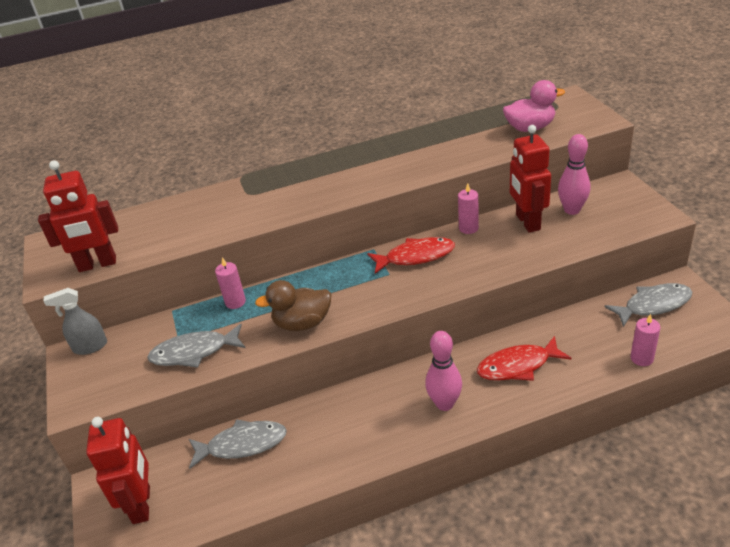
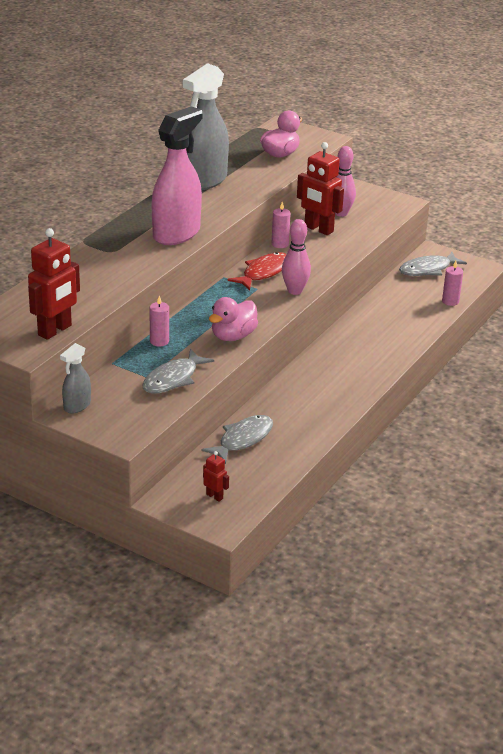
camera: 45 degrees left, 5 degrees down
red robot [86,417,150,524] -> red robot [203,451,229,502], size x0.48
brown duck [255,280,331,331] -> pink duck [209,297,258,341]
pink bowling pin [425,331,462,411] -> pink bowling pin moved to [282,219,311,295]
red fish [477,336,572,381] -> none
grey fish [604,283,692,327] -> grey fish turned 150 degrees counterclockwise [399,252,467,276]
none -> pink spray bottle [152,106,202,245]
none -> grey spray bottle [183,63,229,190]

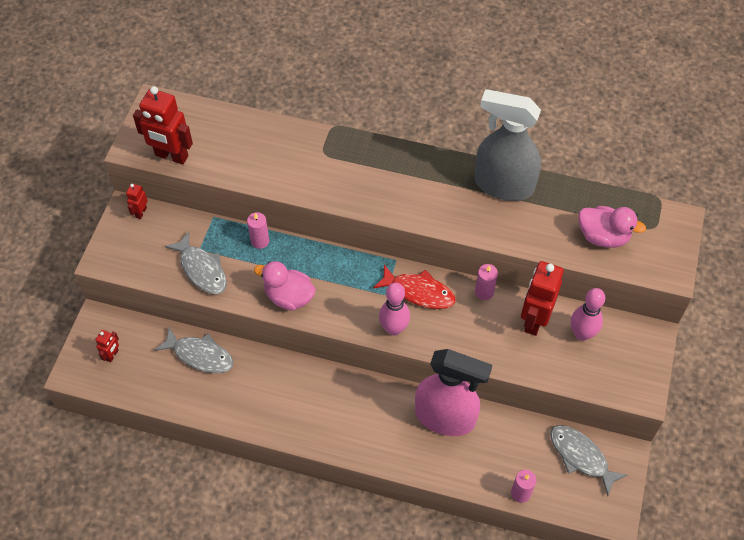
camera: 75 degrees right, 25 degrees up
grey spray bottle [60,343,91,413] -> red robot [126,184,148,219]
grey fish [142,349,214,394] -> grey fish turned 150 degrees counterclockwise [165,231,227,294]
pink spray bottle [152,106,202,245] -> pink spray bottle moved to [415,349,492,436]

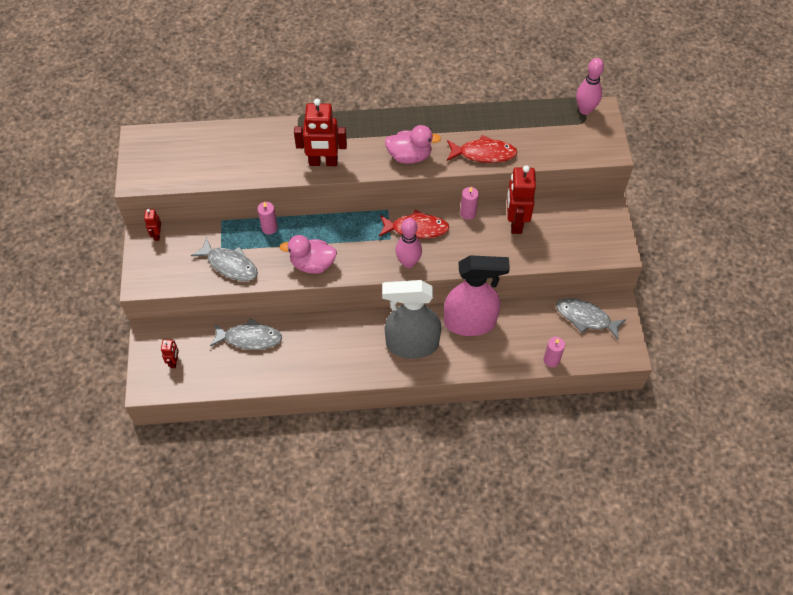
camera: 20 degrees left, 0 degrees up
red robot [133,86,193,164] -> red robot moved to [294,99,347,166]
grey spray bottle [474,89,541,201] -> grey spray bottle moved to [382,280,441,358]
pink bowling pin [571,288,605,341] -> pink bowling pin moved to [576,58,604,115]
pink duck [578,206,646,248] -> pink duck moved to [385,125,441,164]
none -> red fish [447,135,517,163]

